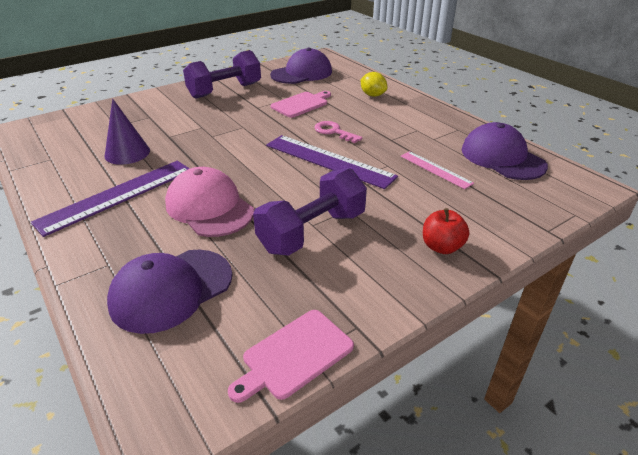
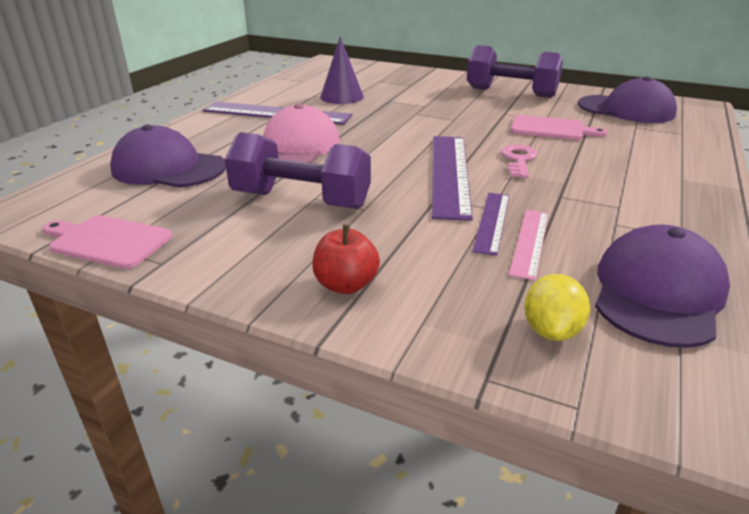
camera: 60 degrees right, 5 degrees down
yellow lemon [361,72,387,97] -> yellow lemon moved to [524,274,590,341]
none -> purple ruler [472,193,509,256]

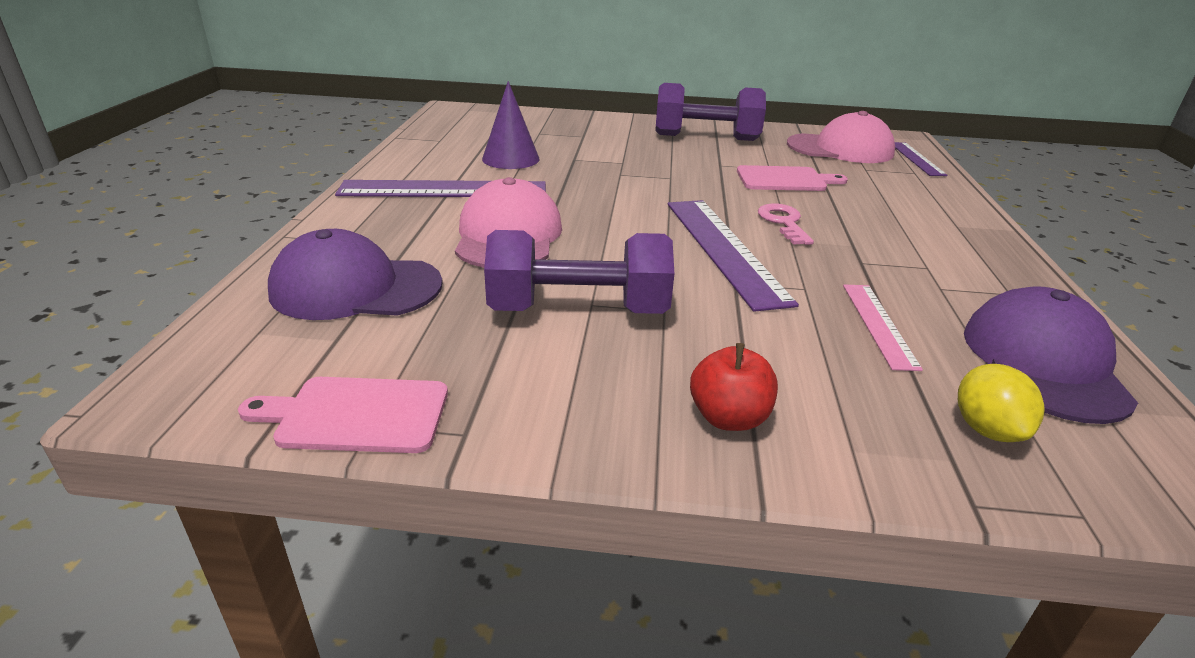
camera: 20 degrees left, 0 degrees up
purple ruler [472,193,509,256] -> purple ruler moved to [895,142,947,176]
purple cap [578,76,677,123] -> pink cap [787,111,895,163]

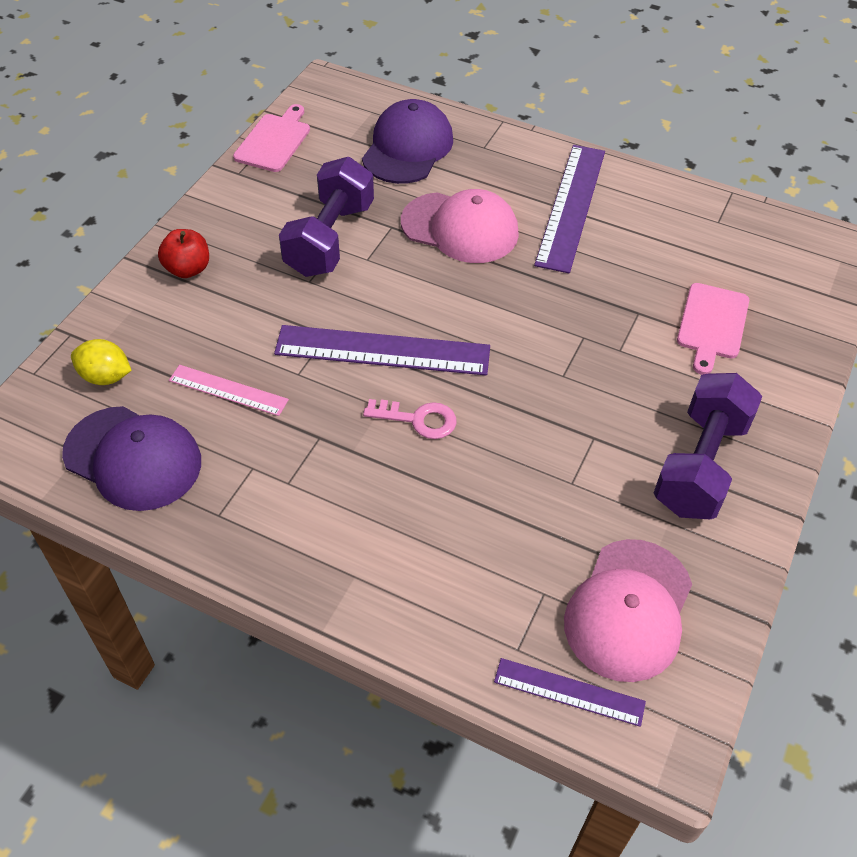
camera: 110 degrees right, 20 degrees up
purple cone [482,81,540,169] -> none
pink cutting board [737,165,848,191] -> pink cutting board moved to [677,283,749,375]

